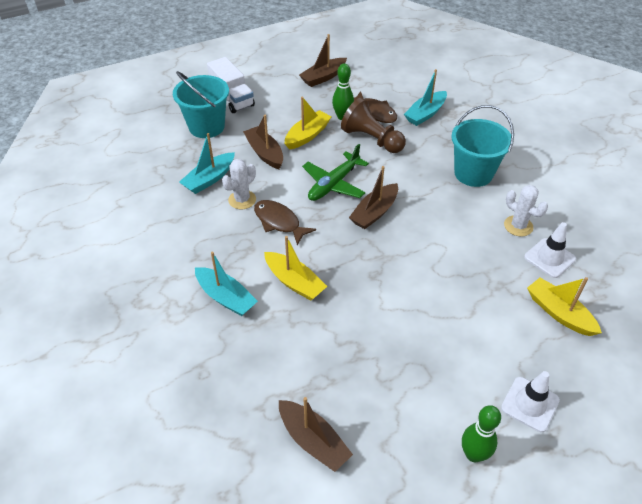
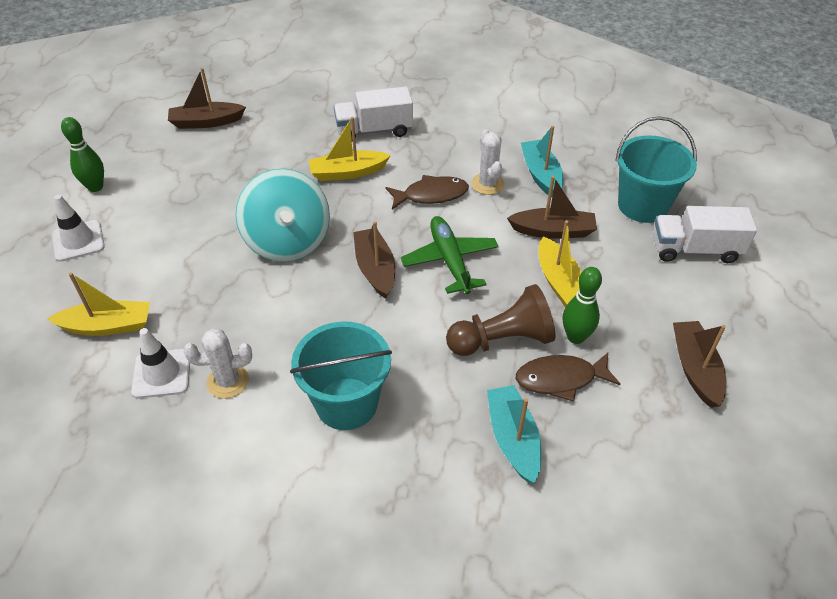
camera: 125 degrees right, 0 degrees up
turquoise boat [195,252,258,316] -> white truck [334,87,413,142]
none -> turquoise spinning top [236,169,330,262]

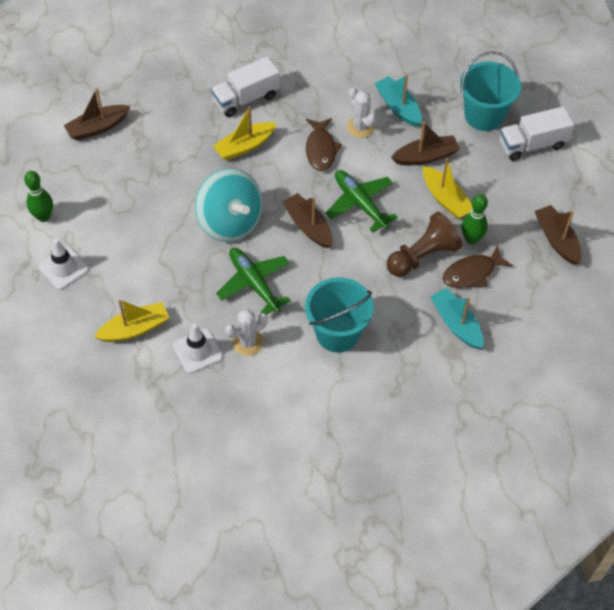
camera: 20 degrees left, 10 degrees up
brown fish [385,175,469,210] -> brown fish turned 120 degrees clockwise [306,118,342,171]
none -> green plane [216,248,291,315]

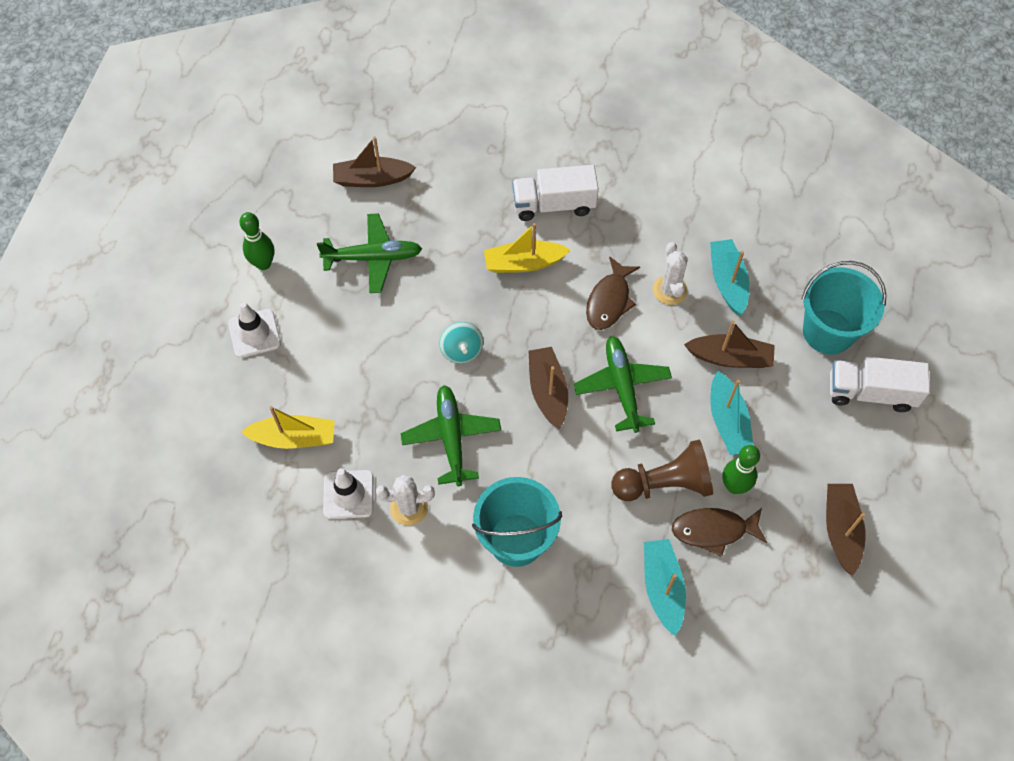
camera: 25 degrees right, 5 degrees up
turquoise spinning top [195,168,263,242] -> turquoise spinning top [439,322,483,364], size x0.49
yellow boat [423,158,472,219] -> turquoise boat [710,371,753,455]
none -> green plane [317,213,422,293]

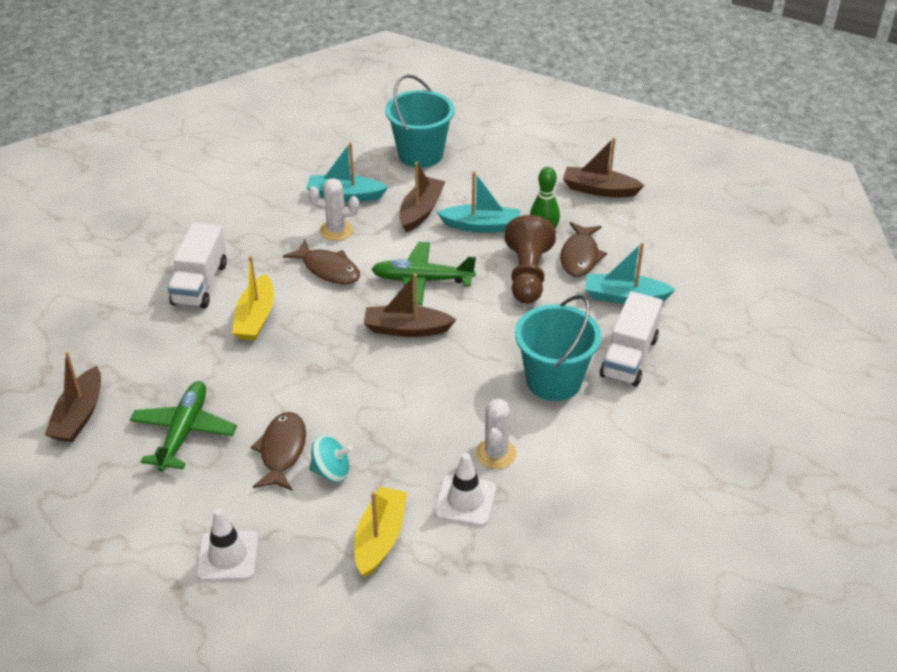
camera: 75 degrees left, 20 degrees down
green bowling pin [239,212,274,270] -> none
green plane [401,385,501,486] -> none
turquoise spinning top [439,322,483,364] -> turquoise spinning top moved to [310,435,352,482]
white truck [830,357,930,412] -> white truck moved to [600,291,663,387]
none -> brown fish [251,412,306,491]

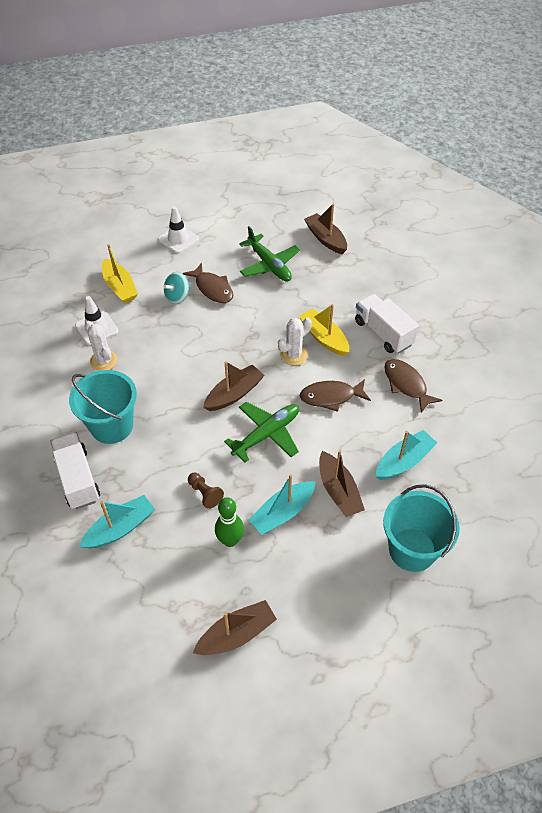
camera: 135 degrees right, 10 degrees up
white cactus [309,178,359,241] -> white cactus moved to [278,317,312,365]
brown pawn [504,215,556,304] -> brown pawn [188,473,224,509], size x0.51
brown fish [560,222,607,277] -> brown fish moved to [384,359,443,413]

